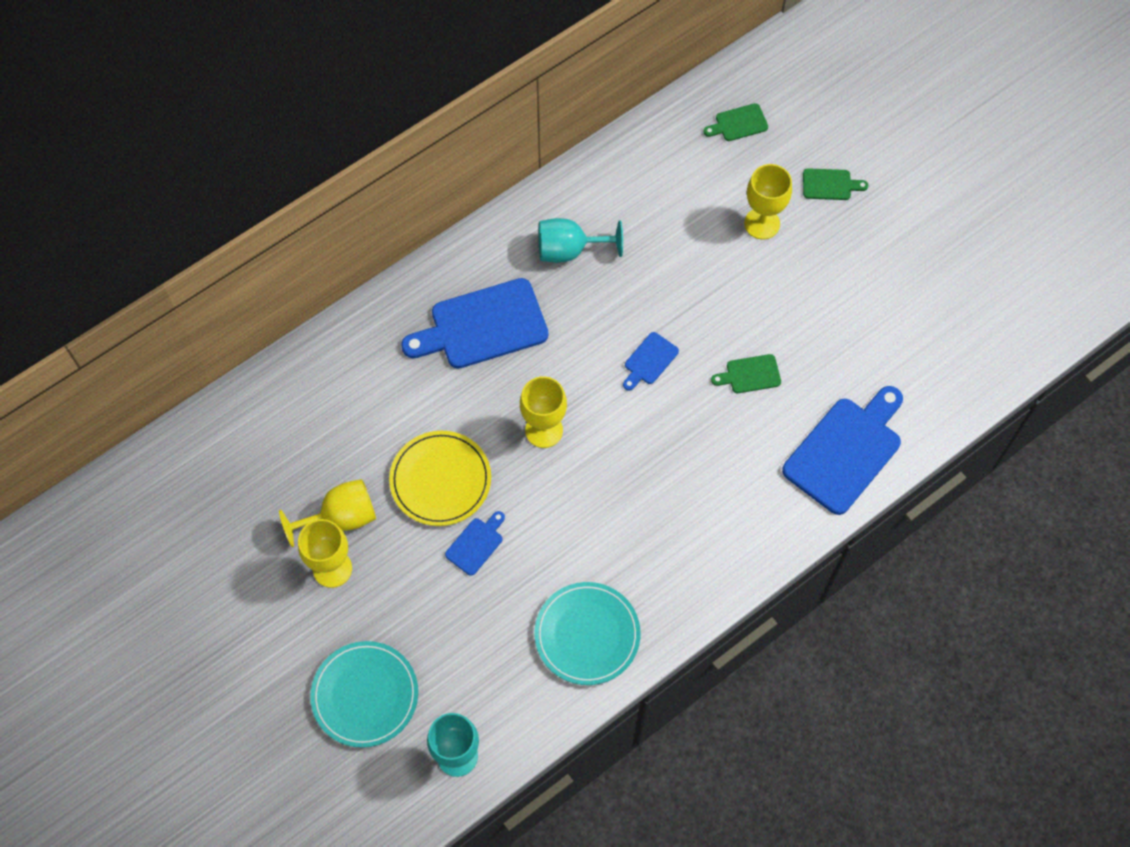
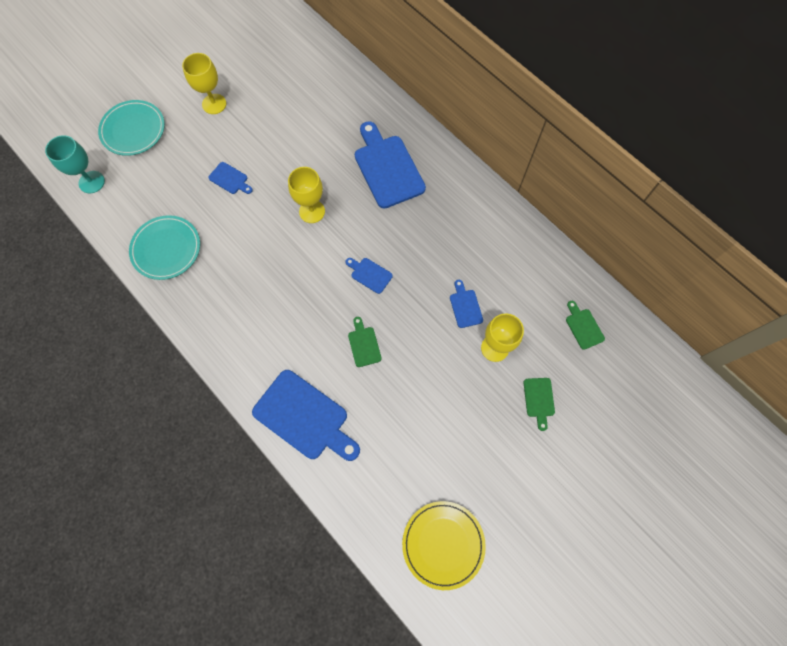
camera: 85 degrees right, 5 degrees up
yellow goblet [279,479,376,547] -> none
yellow plate [389,431,491,526] -> yellow plate moved to [402,501,486,590]
turquoise goblet [539,218,623,263] -> none
none -> blue cutting board [450,280,483,328]

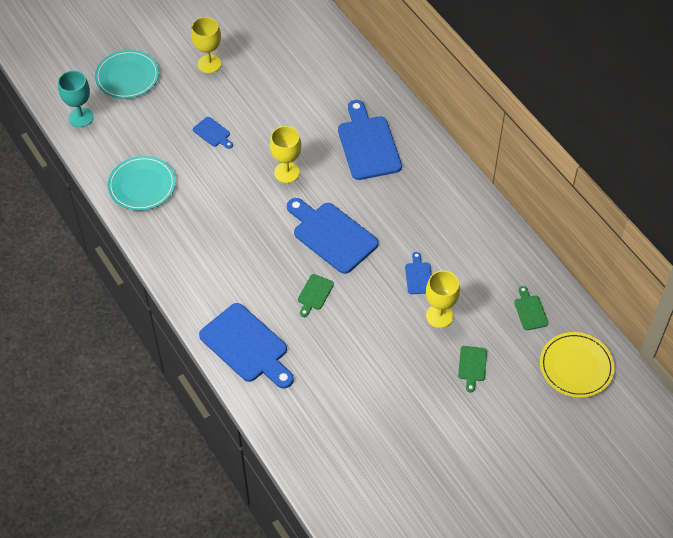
camera: 10 degrees right, 15 degrees down
blue cutting board [346,258,393,294] -> blue cutting board [287,198,379,274], size x2.13
green cutting board [348,317,382,367] -> green cutting board turned 150 degrees counterclockwise [298,274,334,317]
yellow plate [402,501,486,590] -> yellow plate moved to [540,332,615,398]

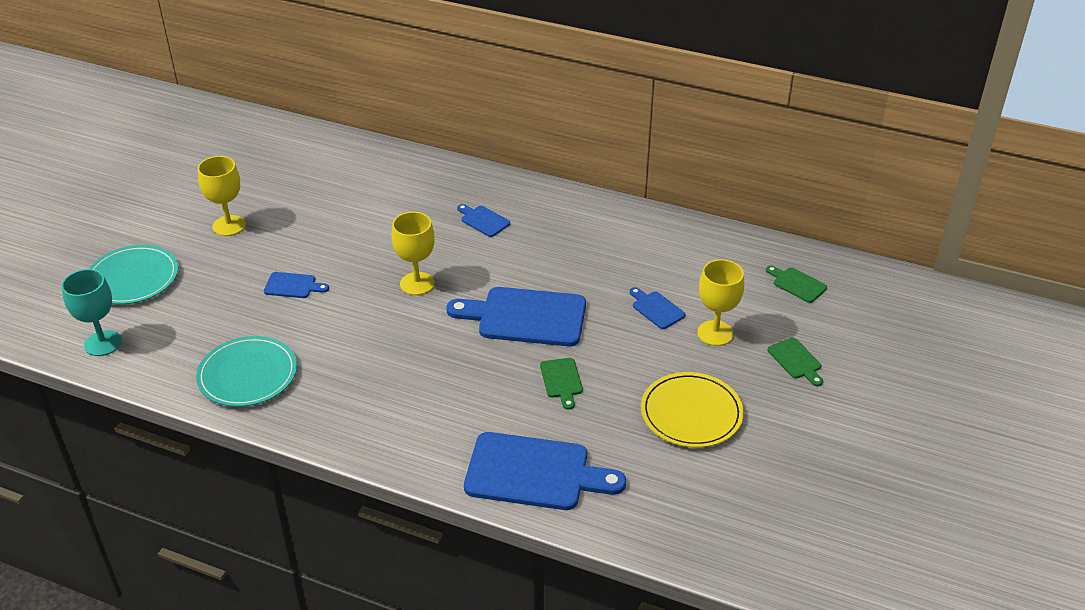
camera: 35 degrees left, 15 degrees down
blue cutting board [338,100,402,180] -> blue cutting board [457,204,510,237], size x0.47
yellow plate [540,332,615,398] -> yellow plate moved to [641,372,744,448]

